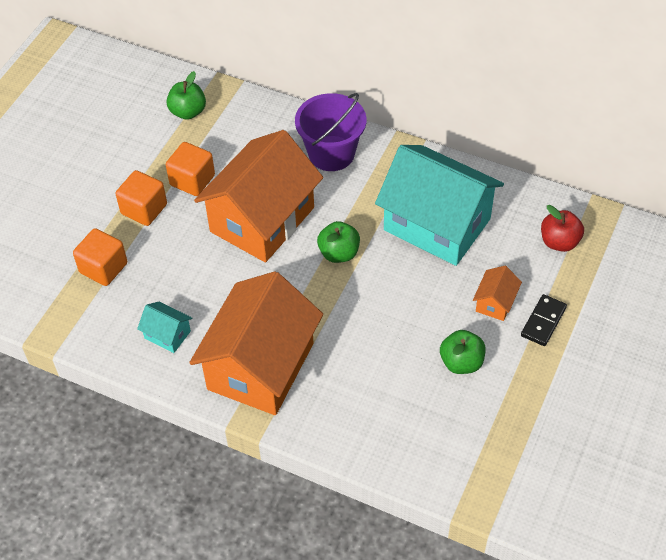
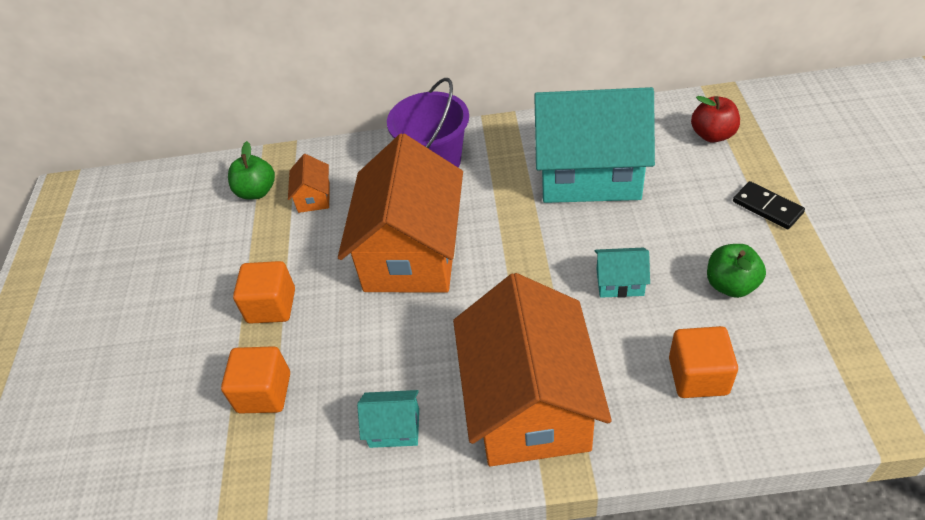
camera: 25 degrees left, 5 degrees down
orange cube [166,142,215,196] -> orange cube moved to [669,326,738,398]
green apple [317,221,360,263] -> none
orange house [473,266,522,321] -> orange house moved to [288,154,330,213]
black domino [521,294,567,346] -> black domino turned 45 degrees counterclockwise [733,181,805,229]
none -> turquoise house [594,248,650,298]

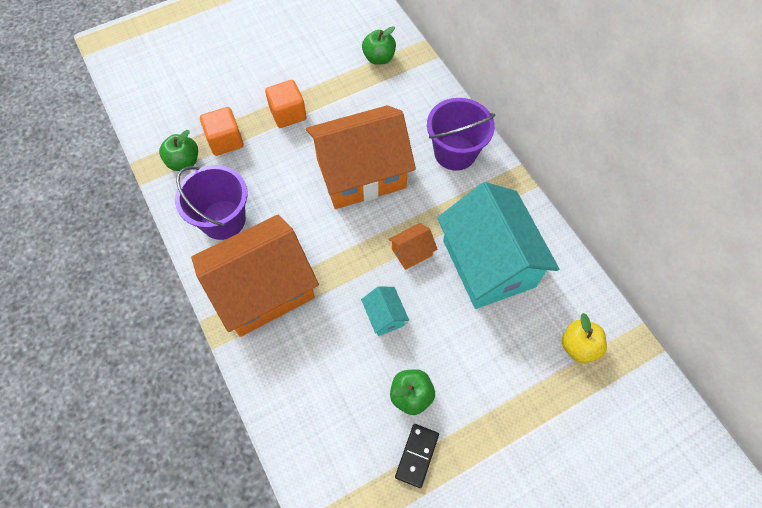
camera: 60 degrees right, 15 degrees up
orange house [288,154,330,213] -> orange house moved to [389,223,438,270]
turquoise house [357,390,419,448] -> purple bucket [175,165,248,240]
orange cube [669,326,738,398] -> none
red apple [691,96,740,143] -> yellow apple [562,313,607,363]
black domino [733,181,805,229] -> black domino moved to [395,424,439,488]
none -> green apple [159,130,198,171]

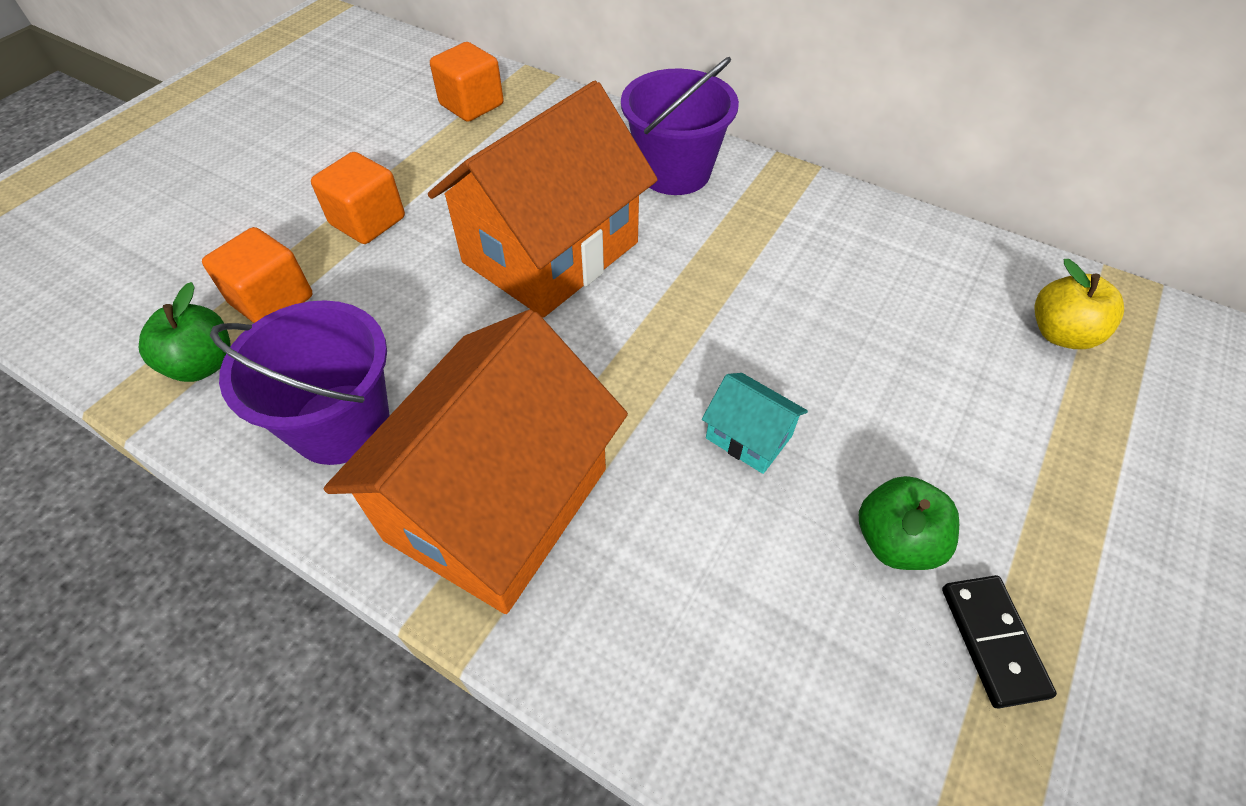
camera: 30 degrees left, 10 degrees down
green apple [362,26,396,65] -> orange cube [430,42,504,122]
orange house [389,223,438,270] -> none
turquoise house [437,182,559,309] -> none

